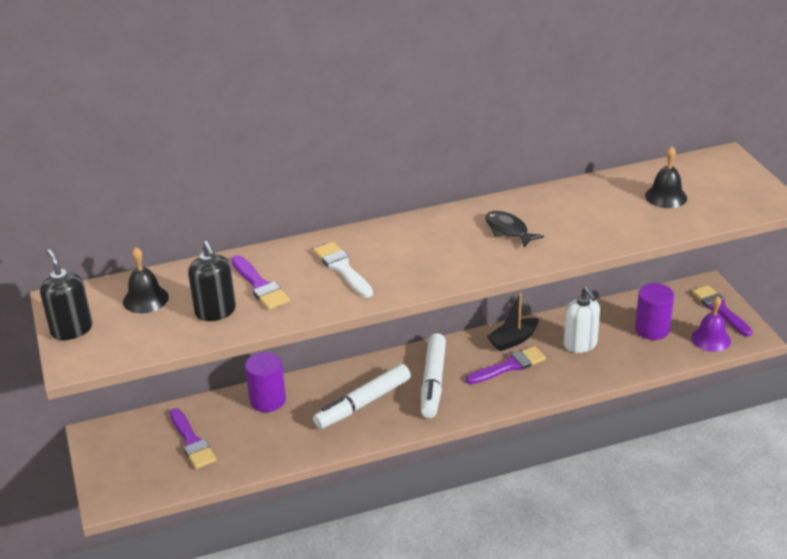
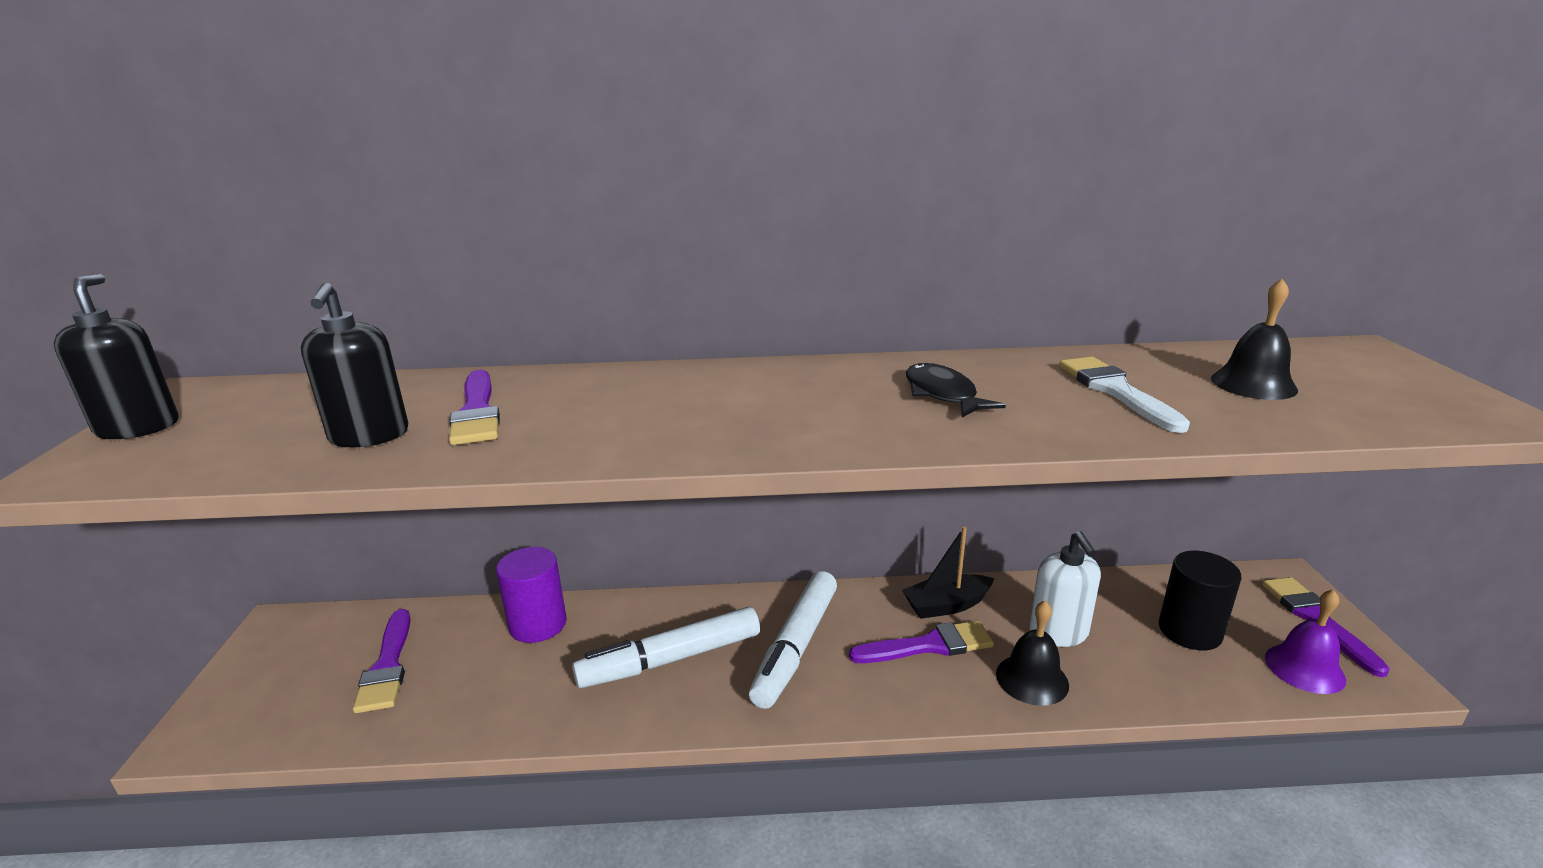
camera: 15 degrees right, 10 degrees down
black bell [123,247,169,313] -> black bell moved to [996,600,1069,706]
white brush [314,242,373,298] -> white brush moved to [1059,356,1190,433]
purple cylinder [635,283,674,340] -> black cylinder [1159,551,1241,650]

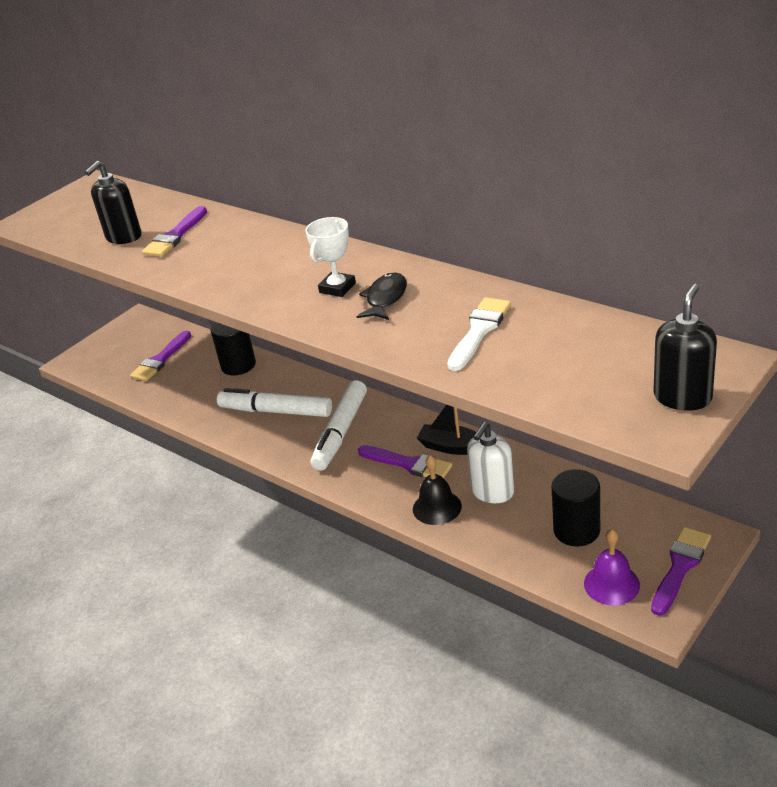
camera: 45 degrees right, 10 degrees up
black soap dispenser [54,274,179,439] -> black soap dispenser moved to [653,284,717,411]
purple cylinder [496,547,567,643] -> black cylinder [210,322,256,375]
white marker [749,571,837,709] -> white marker turned 45 degrees counterclockwise [311,380,367,471]
black bell [1211,279,1298,400] -> none
none -> white trophy [306,217,356,297]

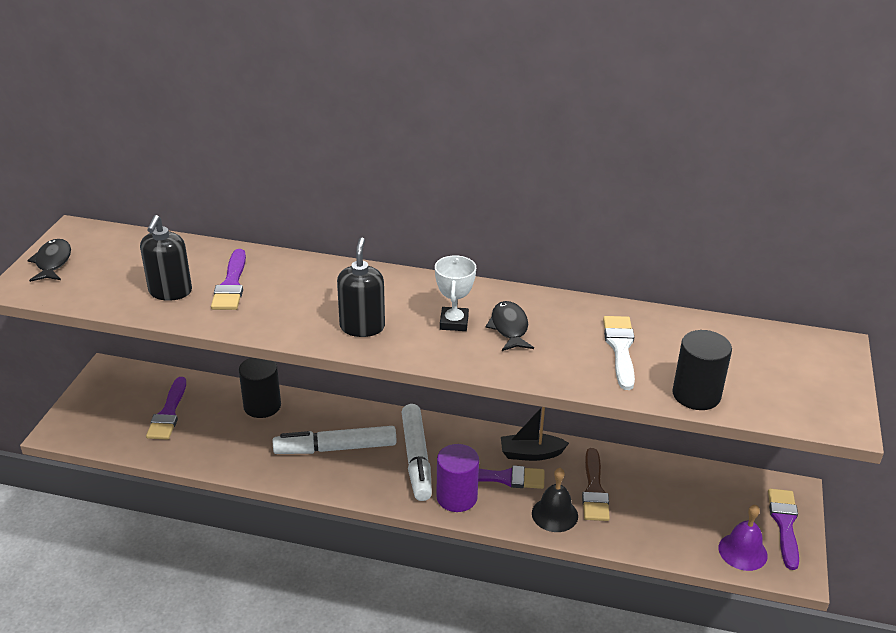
camera: 30 degrees left, 0 degrees up
white soap dispenser [467,422,514,503] -> brown brush [582,448,610,521]
black cylinder [551,469,600,547] -> black cylinder moved to [672,330,732,410]
black soap dispenser [653,284,717,411] -> black soap dispenser moved to [337,238,385,337]
none -> black fish [27,239,71,282]
none -> purple cylinder [436,444,479,512]

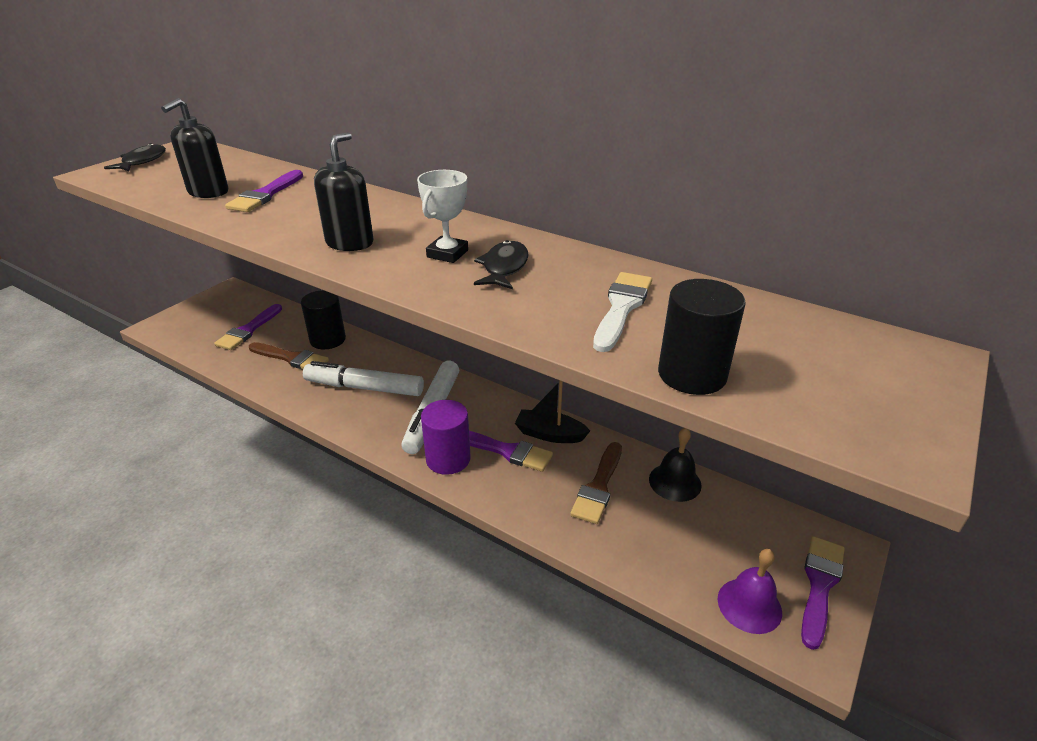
camera: 20 degrees right, 0 degrees up
black bell [532,468,578,532] -> black bell moved to [649,428,702,502]
none -> brown brush [249,342,329,369]

